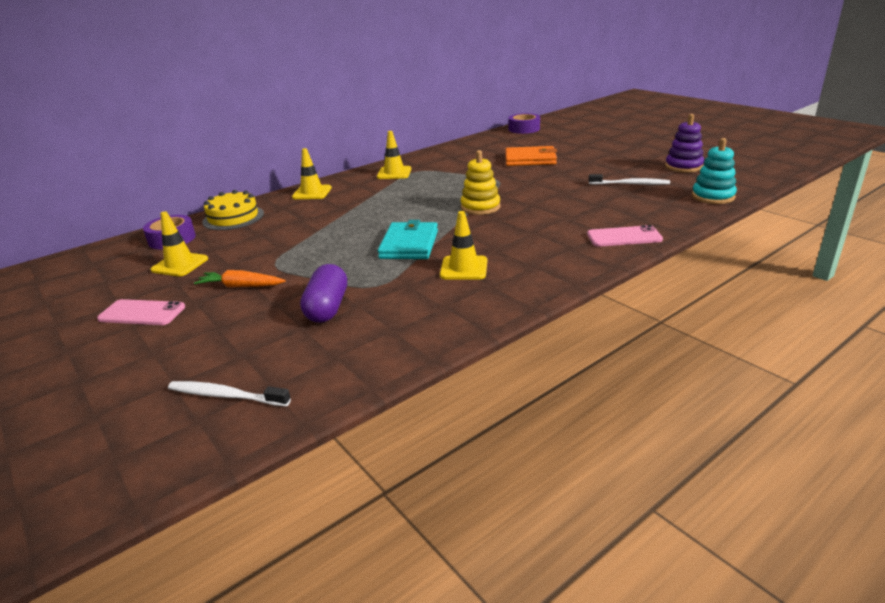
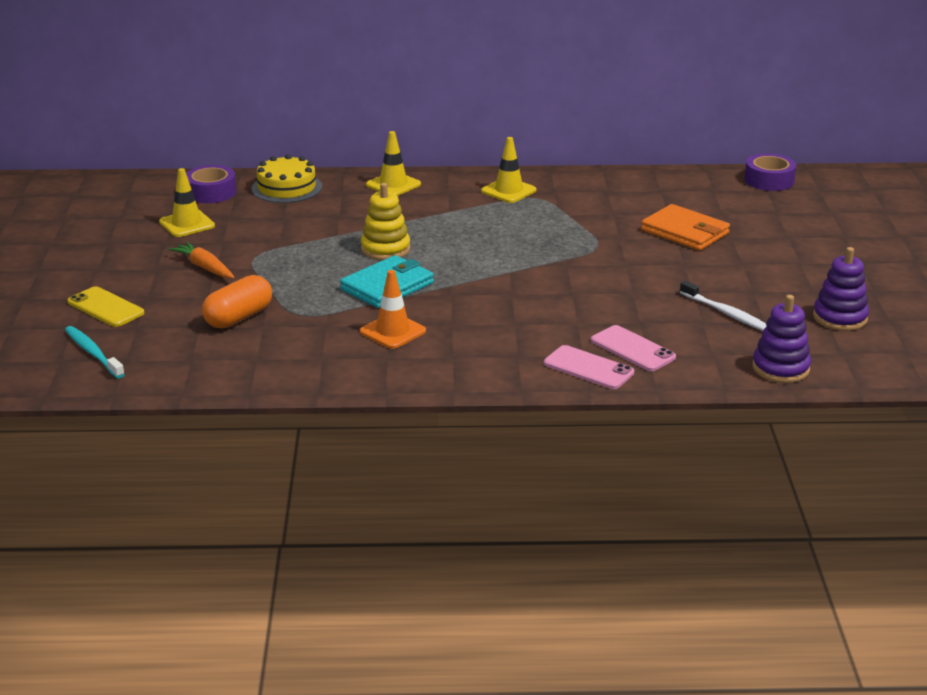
camera: 35 degrees right, 0 degrees up
pink phone [97,299,185,325] -> pink phone moved to [591,325,676,371]
white toothbrush [168,381,291,407] -> turquoise toothbrush [65,326,125,378]
purple capsule [300,264,347,323] -> orange capsule [202,275,272,328]
yellow traffic cone [440,211,487,279] -> orange traffic cone [360,270,426,349]
yellow stacking toy [461,150,500,215] -> yellow stacking toy moved to [361,183,410,260]
turquoise stacking toy [692,138,737,204] -> purple stacking toy [752,295,811,383]
none -> yellow phone [67,286,144,327]

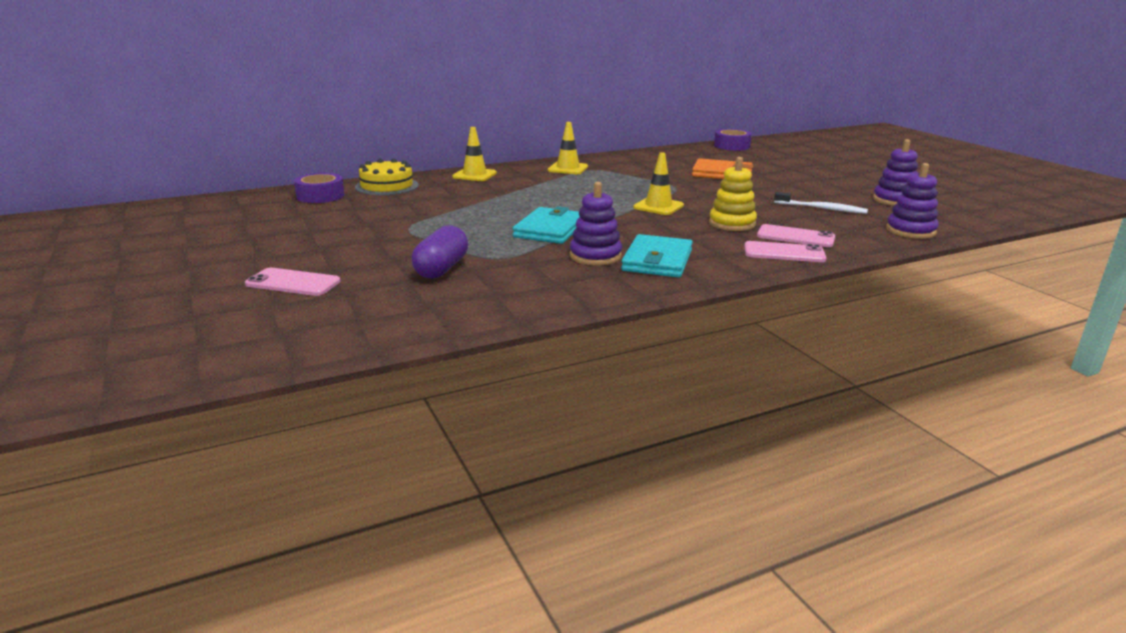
camera: 25 degrees left, 5 degrees down
turquoise toothbrush [65,326,125,378] -> none
yellow phone [67,286,144,327] -> pink phone [245,267,341,296]
yellow traffic cone [159,168,215,237] -> yellow traffic cone moved to [633,152,684,215]
orange carrot [169,242,235,278] -> none
orange capsule [202,275,272,328] -> purple capsule [412,225,468,279]
orange traffic cone [360,270,426,349] -> purple stacking toy [570,182,622,266]
yellow stacking toy [361,183,410,260] -> yellow stacking toy moved to [709,157,757,231]
none -> turquoise wallet [621,234,693,278]

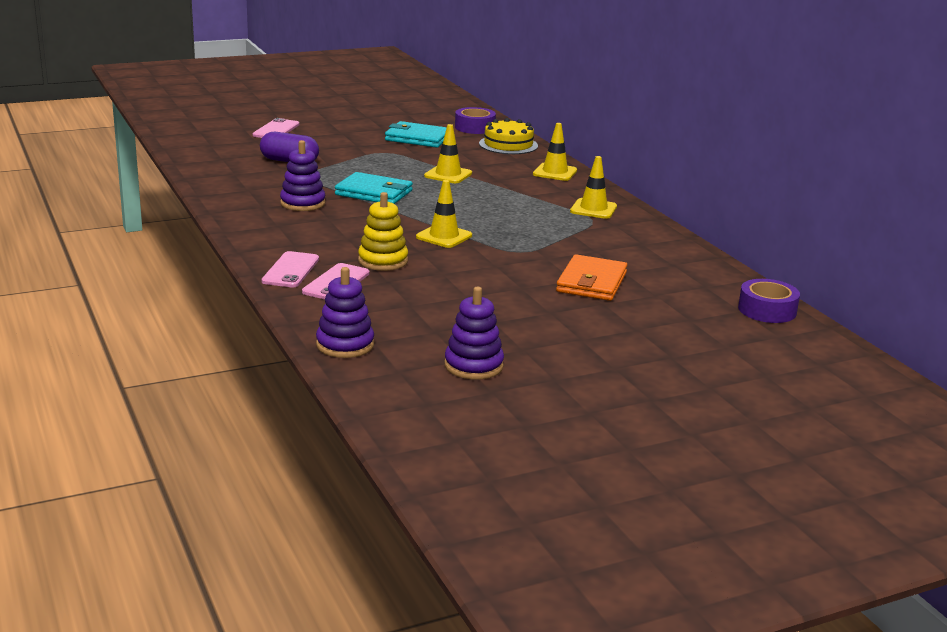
camera: 90 degrees right, 0 degrees up
turquoise wallet [621,234,693,278] -> turquoise wallet moved to [385,121,447,148]
white toothbrush [774,192,868,214] -> none
none -> yellow traffic cone [424,124,472,183]

